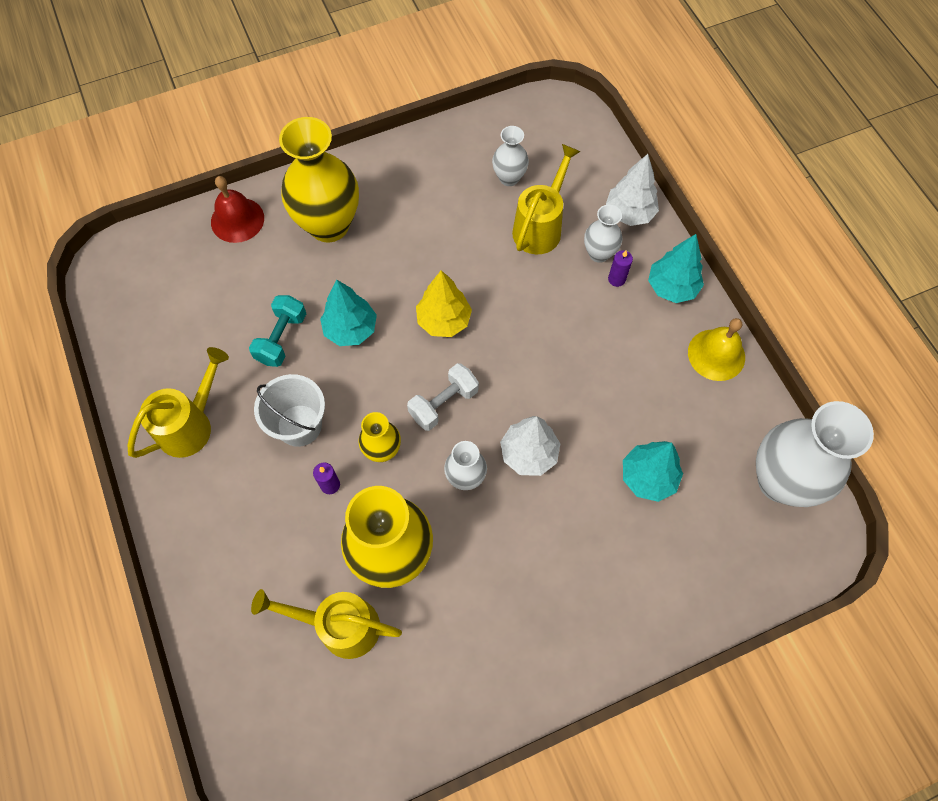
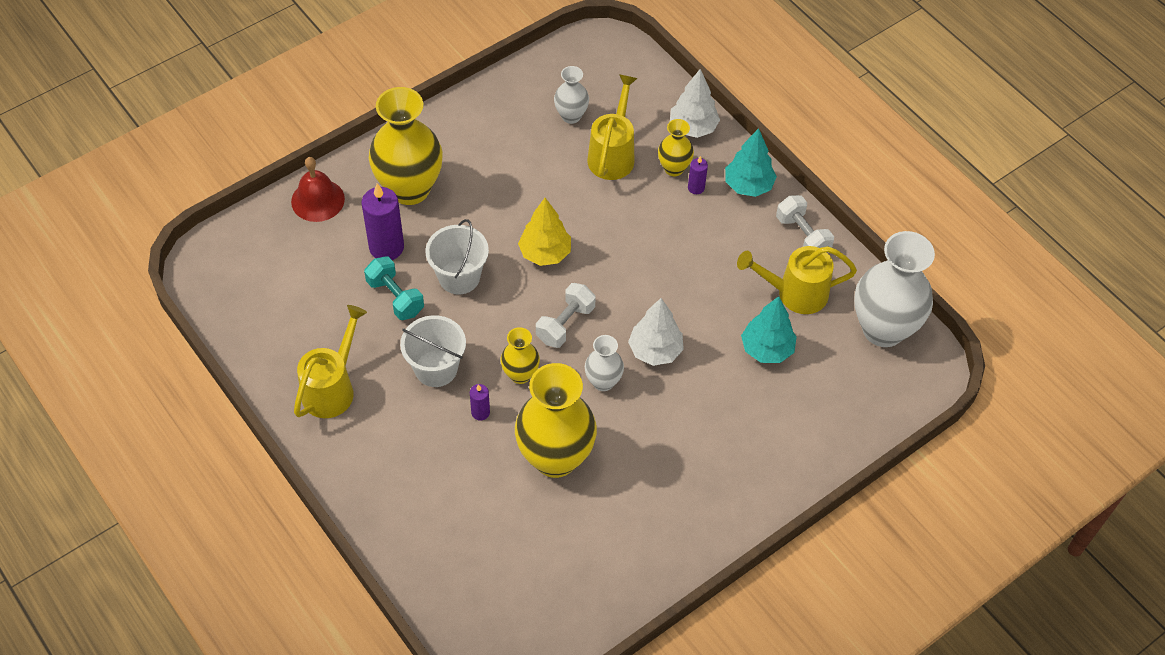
camera: 15 degrees left, 10 degrees down
turquoise dumbbell [249,295,306,367] -> turquoise dumbbell turned 45 degrees counterclockwise [364,257,424,320]
yellow watering can [251,589,402,659] -> yellow watering can moved to [737,246,857,314]
turquoise tree [320,280,377,346] -> white bucket [425,219,489,295]
white vase [584,204,622,263] -> yellow vase [658,119,694,176]
yellow bell [688,318,745,381] -> white dumbbell [776,195,834,248]
none -> purple candle [362,183,404,260]

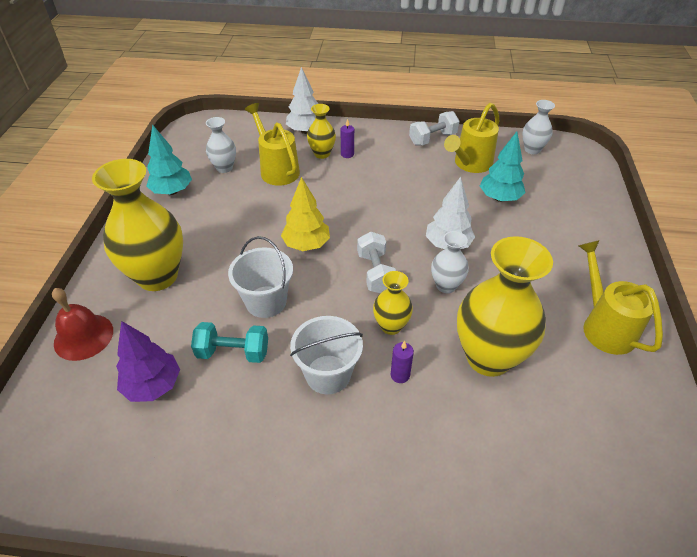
camera: 45 degrees left, 10 degrees down
yellow watering can [294,305,367,418] -> yellow watering can moved to [578,240,663,355]
purple candle [362,183,404,260] -> none
turquoise tree [725,128,777,197] -> turquoise tree moved to [146,124,192,195]
white dumbbell [776,195,834,248] -> white dumbbell turned 45 degrees counterclockwise [409,111,460,145]
white vase [854,231,935,347] -> white vase [522,100,555,154], size x0.50
none -> purple tree [116,321,180,402]

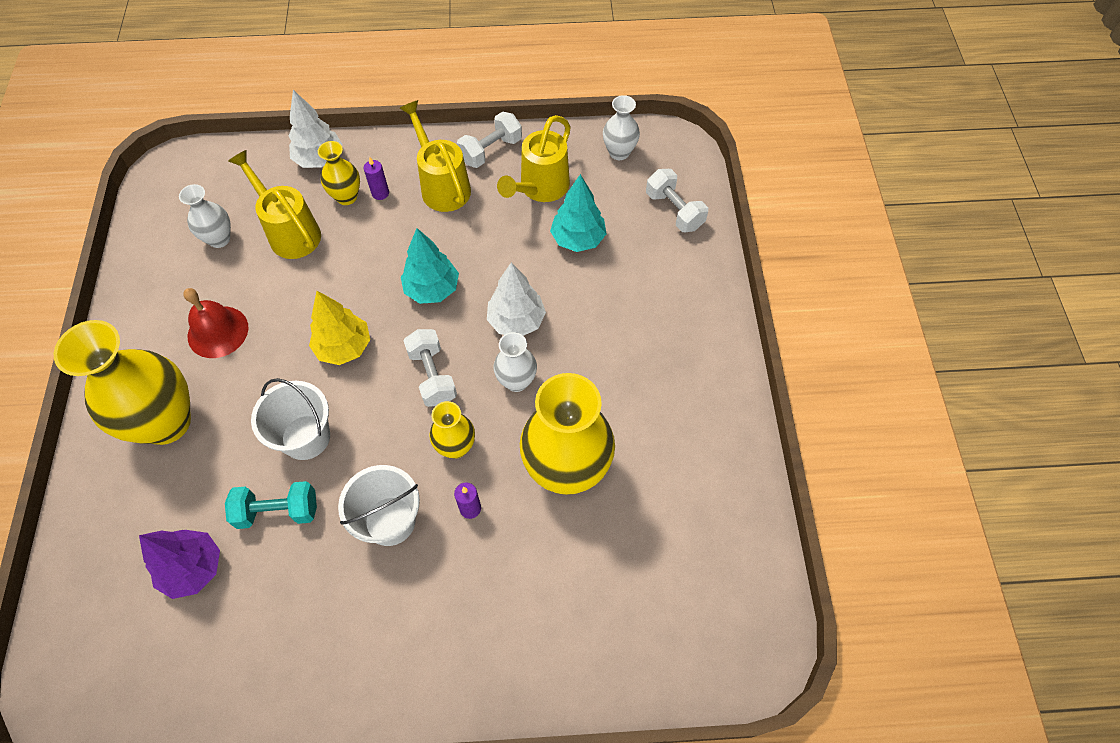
camera: 10 degrees left, 15 degrees up
red bell [52,288,113,361] -> red bell moved to [183,288,248,358]
turquoise tree [146,124,192,195] -> turquoise tree moved to [401,228,459,304]
yellow watering can [578,240,663,355] -> yellow watering can moved to [400,100,471,212]
none -> white dumbbell [646,169,708,232]

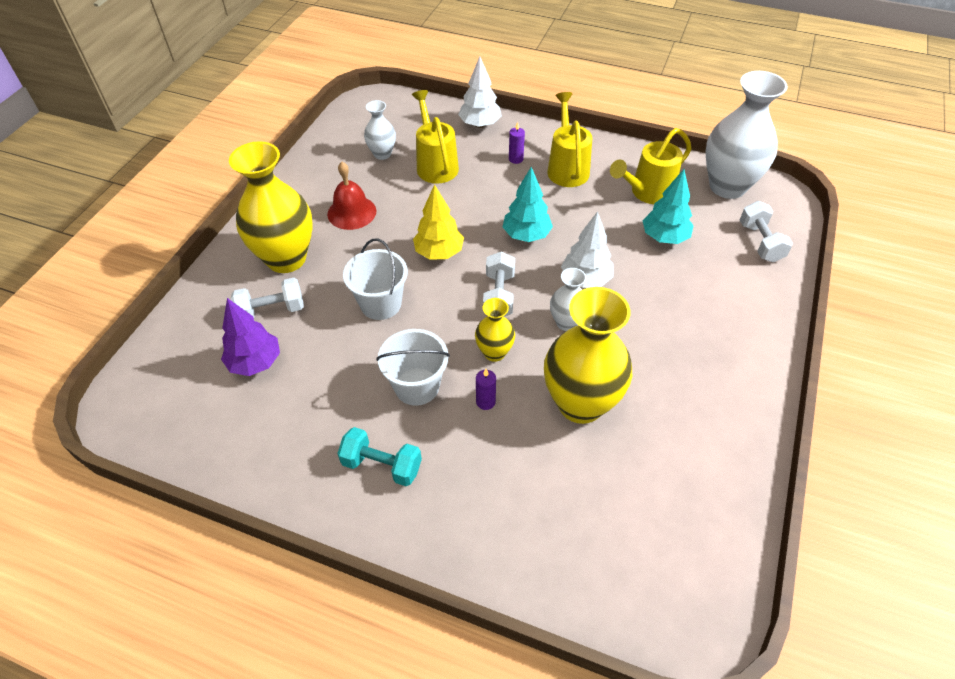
camera: 25 degrees right, 10 degrees down
turquoise dumbbell [225,481,317,529] -> turquoise dumbbell moved to [337,427,422,486]
yellow vase [318,141,360,205] -> none
white dumbbell [457,111,522,168] -> white dumbbell moved to [231,278,304,317]
white vase [603,95,640,160] -> white vase [705,71,788,199], size x1.99

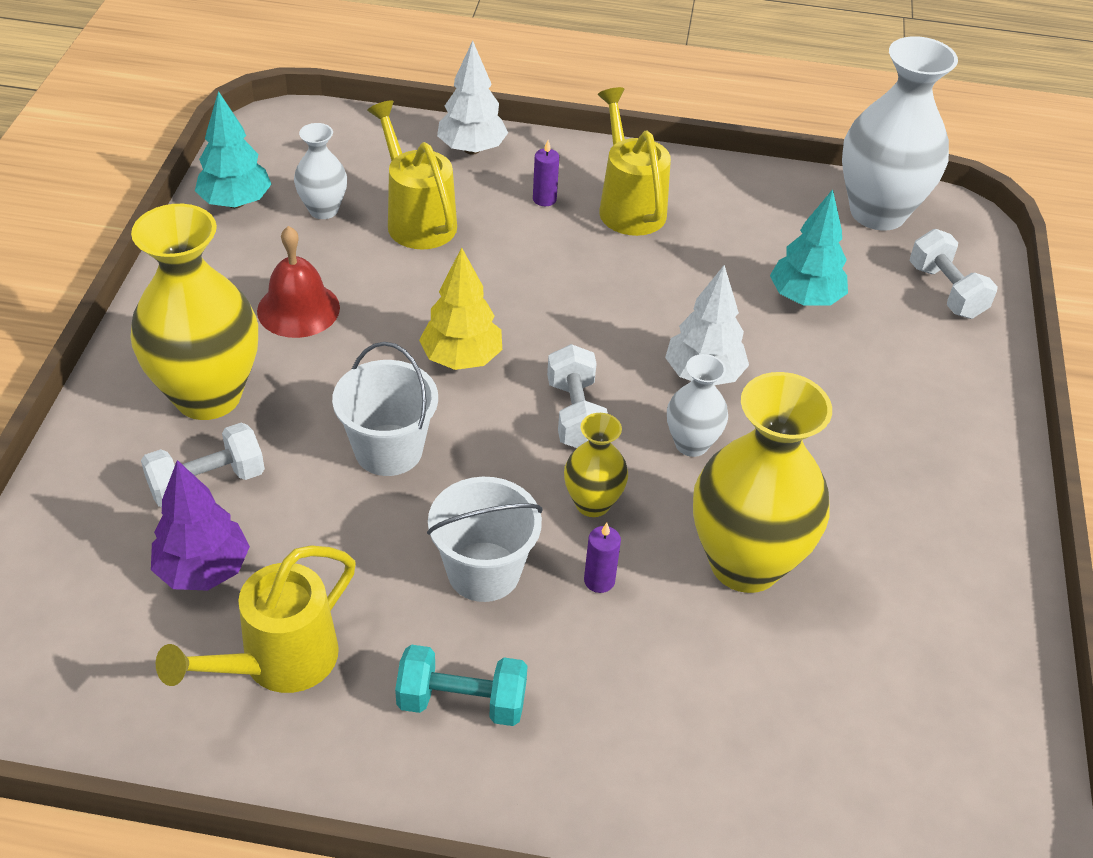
camera: 15 degrees left, 5 degrees down
turquoise tree [503,167,553,242] -> turquoise tree moved to [195,91,272,208]
yellow watering can [610,128,691,204] -> yellow watering can moved to [156,546,356,693]

